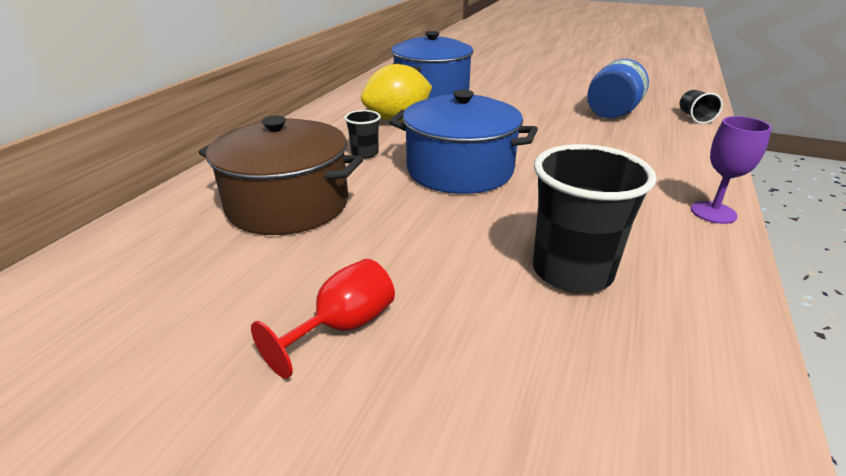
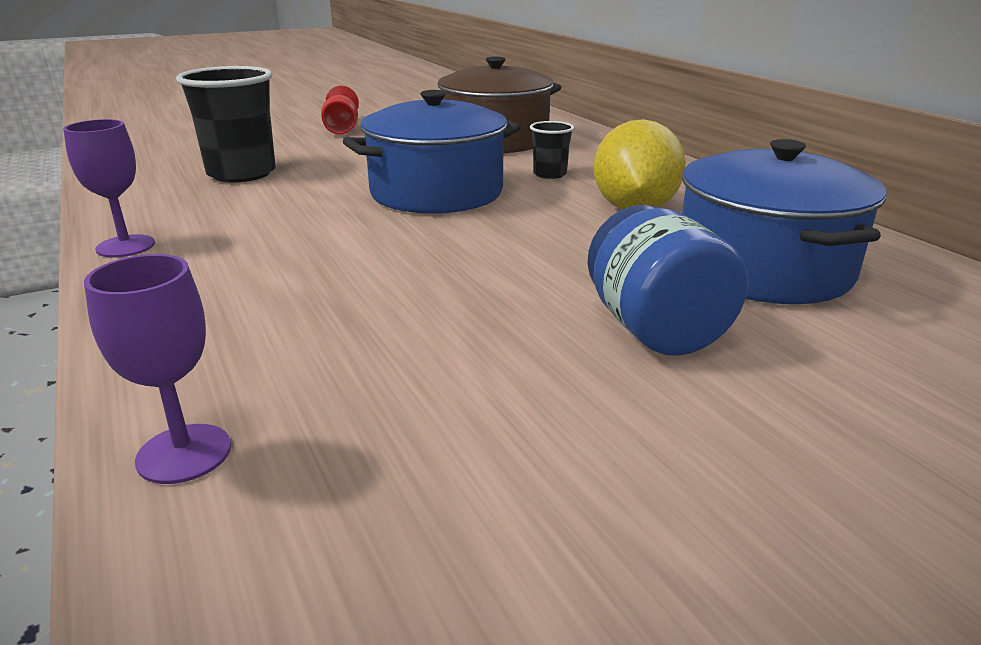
camera: 130 degrees right, 5 degrees down
blue jar [587,59,649,119] -> blue jar moved to [587,205,748,356]
black cup [680,90,723,124] -> purple goblet [84,254,231,484]

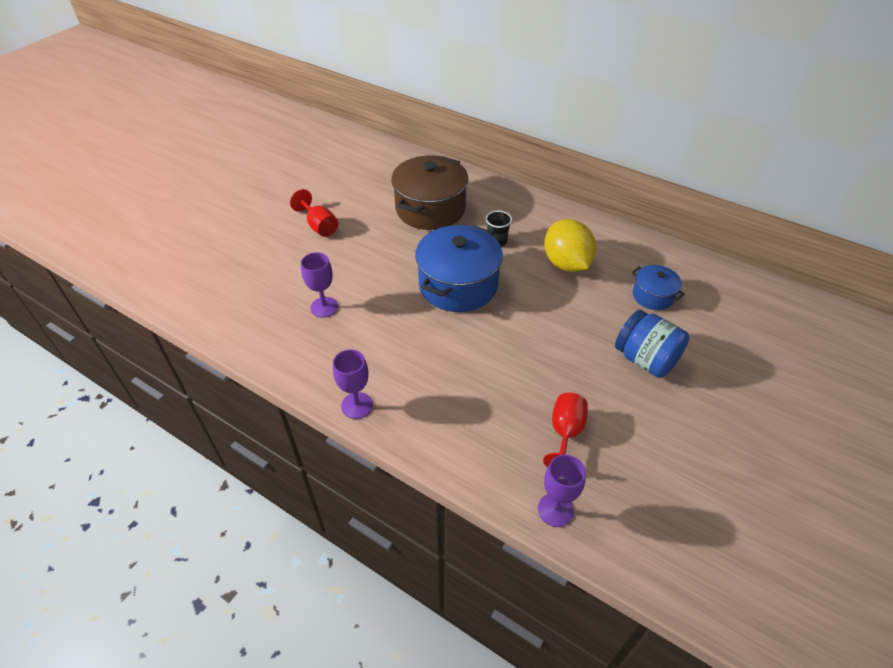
camera: 30 degrees left, 20 degrees up
black cup [176,66,276,182] -> purple goblet [301,252,338,318]
blue pot [682,139,886,304] -> blue pot [632,265,685,310], size x0.51
none -> red goblet [543,393,588,468]

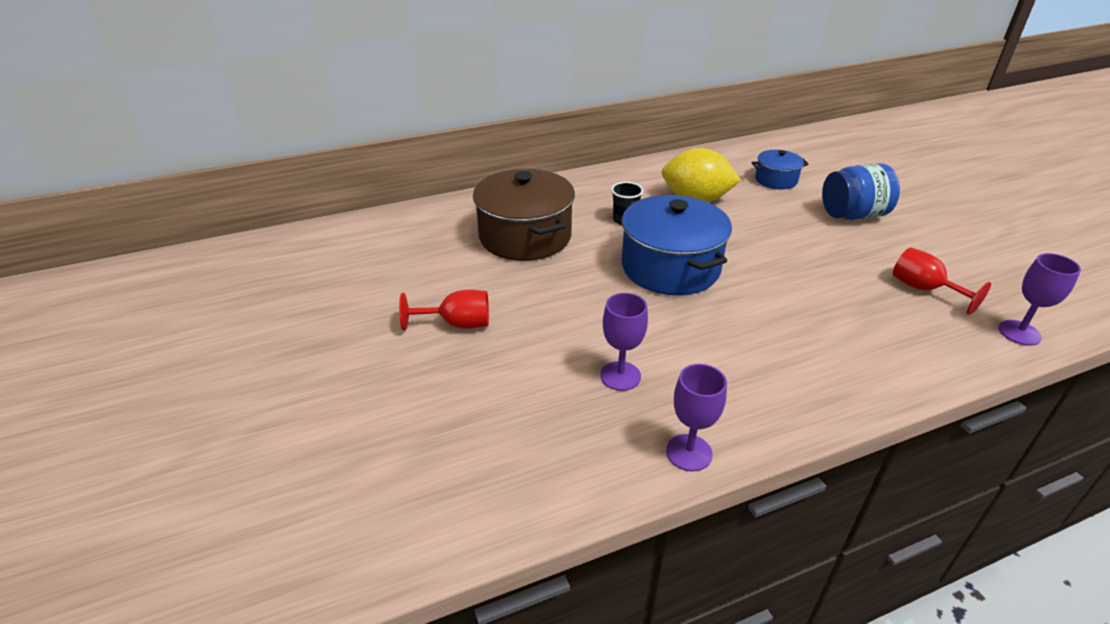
camera: 55 degrees left, 10 degrees down
purple goblet [333,349,373,419] -> purple goblet moved to [666,364,727,471]

